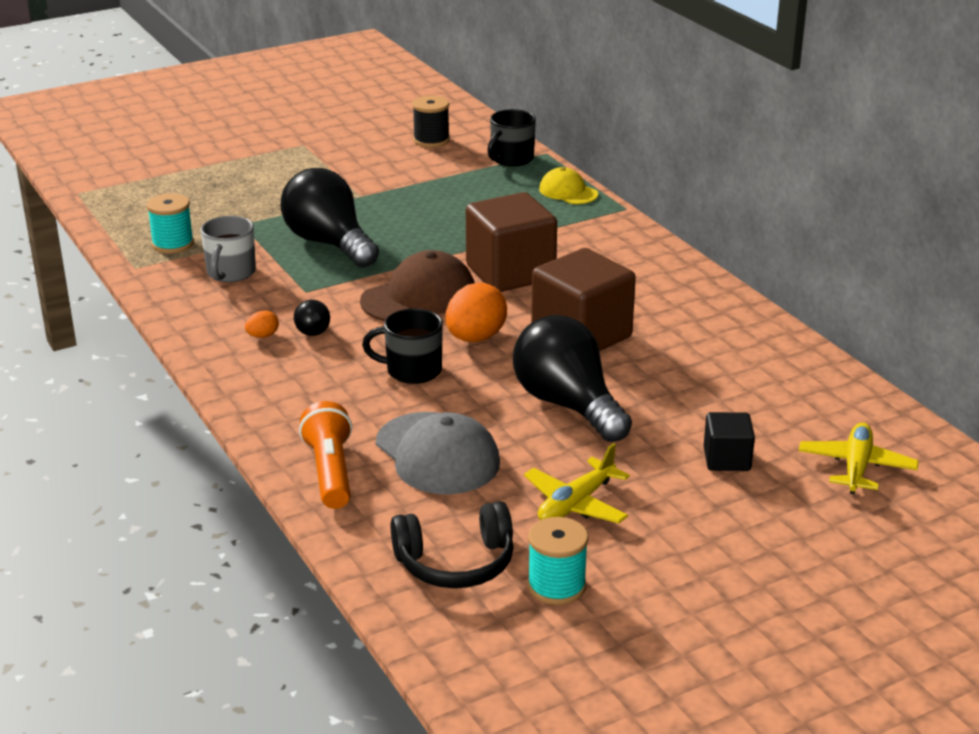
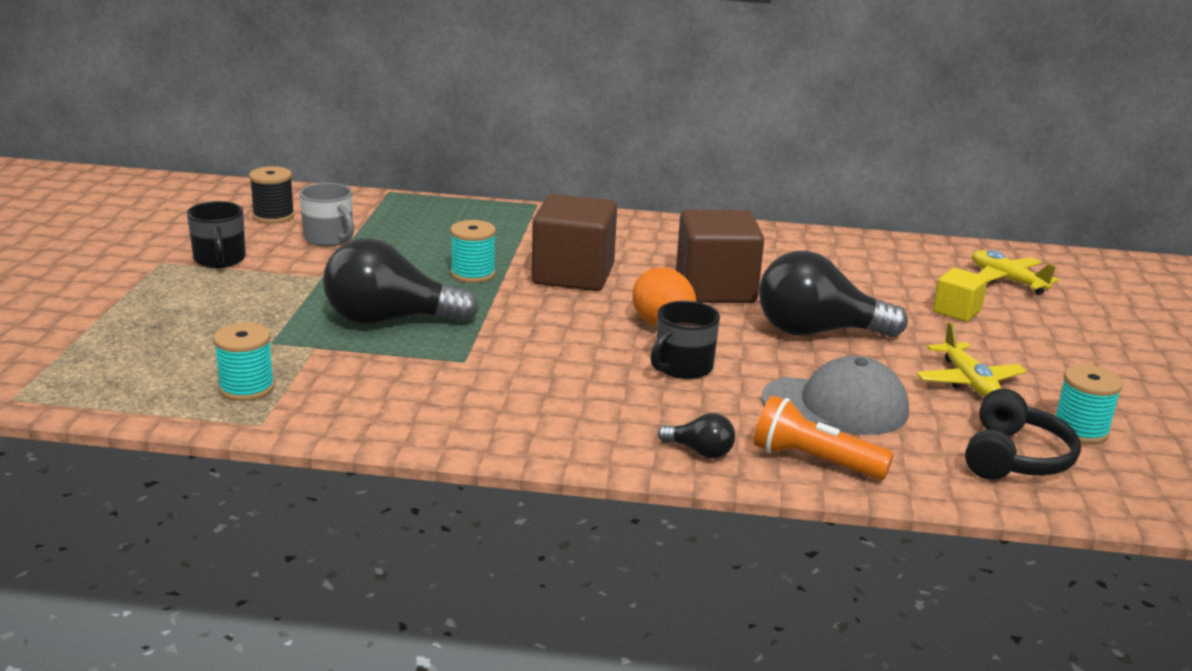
camera: 55 degrees left, 5 degrees down
grey mug [201,216,256,282] -> grey mug moved to [300,183,354,246]
orange egg [245,311,279,338] -> none
black light bulb [294,300,330,336] -> black light bulb moved to [658,413,735,459]
brown cap [360,250,475,321] -> none
black mug [487,109,536,167] -> black mug moved to [187,201,246,268]
yellow cap [539,167,598,204] -> none
black cube [704,412,755,471] -> yellow cube [933,268,988,322]
none -> turquoise spool [450,220,496,283]

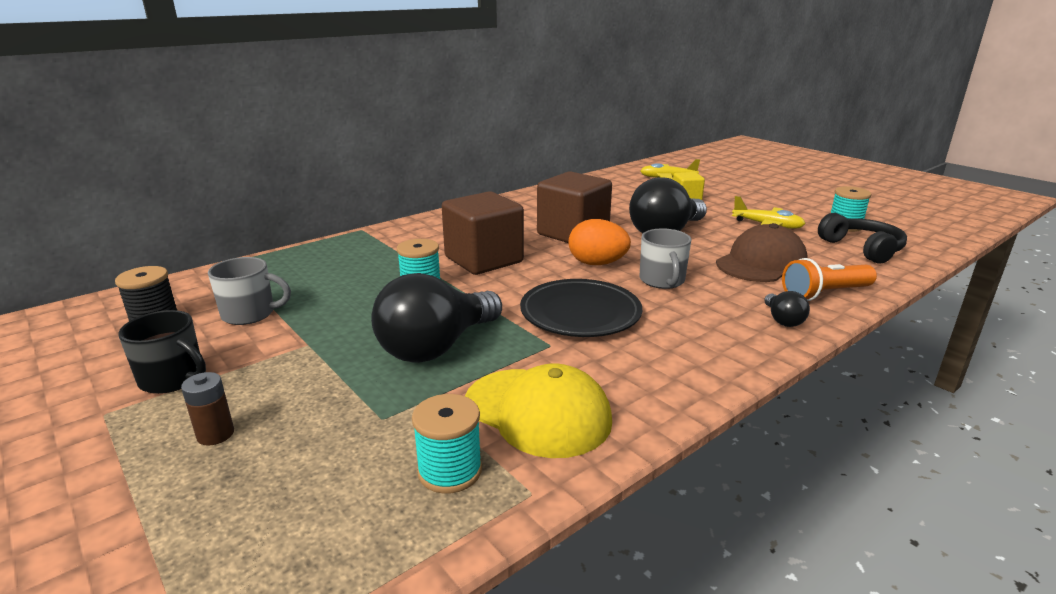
camera: 45 degrees left, 0 degrees up
black mug [650,301,720,379] -> grey mug [639,228,691,289]
black light bulb [658,413,735,459] -> black light bulb turned 105 degrees clockwise [764,291,810,327]
grey cap [761,356,909,435] -> brown cap [716,223,808,282]
none -> brown battery [181,372,234,446]
none -> yellow cap [465,363,612,458]
none -> black plate [520,279,642,337]

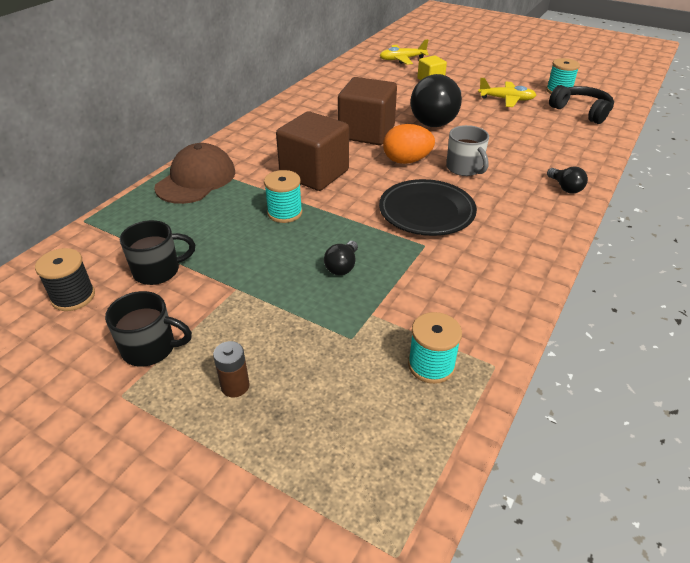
camera: 20 degrees left, 15 degrees up
grey mug [208,257,291,325] -> black mug [120,220,195,285]
black light bulb [371,273,502,363] -> black light bulb [324,241,358,275], size x0.45
yellow cap [465,363,612,458] -> none
brown cap [716,223,808,282] -> brown cap moved to [154,143,235,204]
orange flashlight [782,258,877,301] -> none

